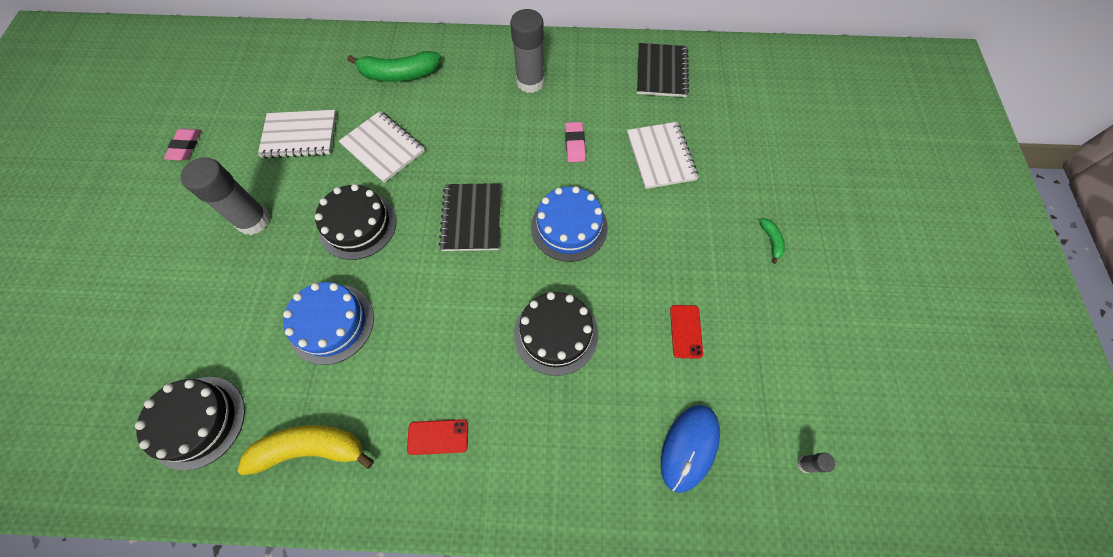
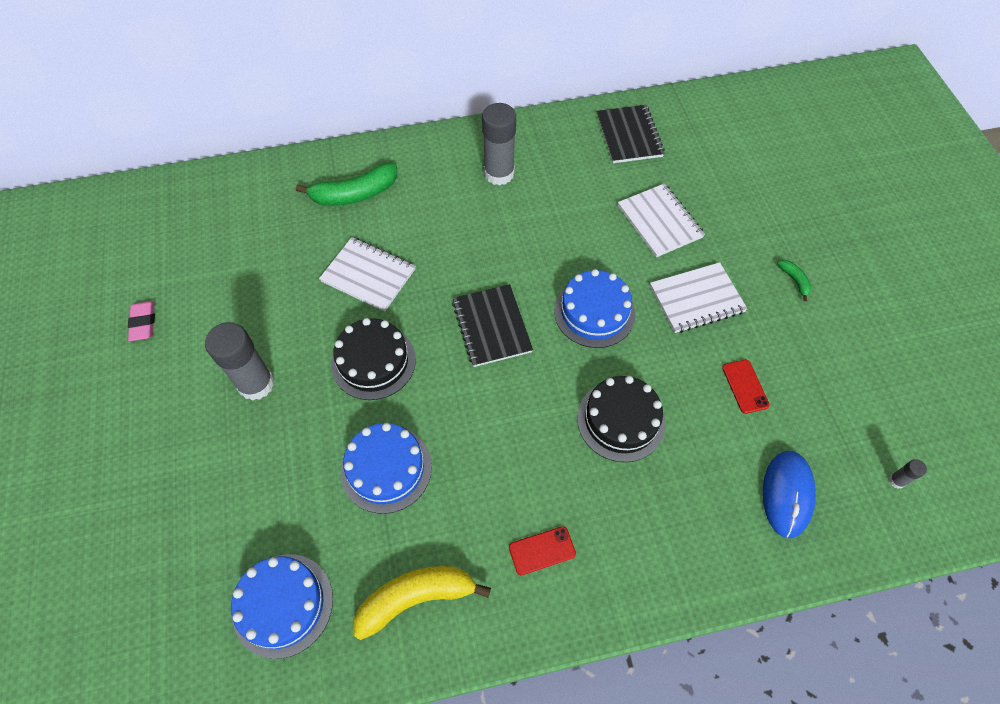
camera: 15 degrees left, 5 degrees down
black cake [135,377,245,471] -> blue cake [231,554,333,659]
white notebook [258,110,336,159] -> white notebook moved to [650,262,747,333]
pink eraser [565,122,586,162] -> none

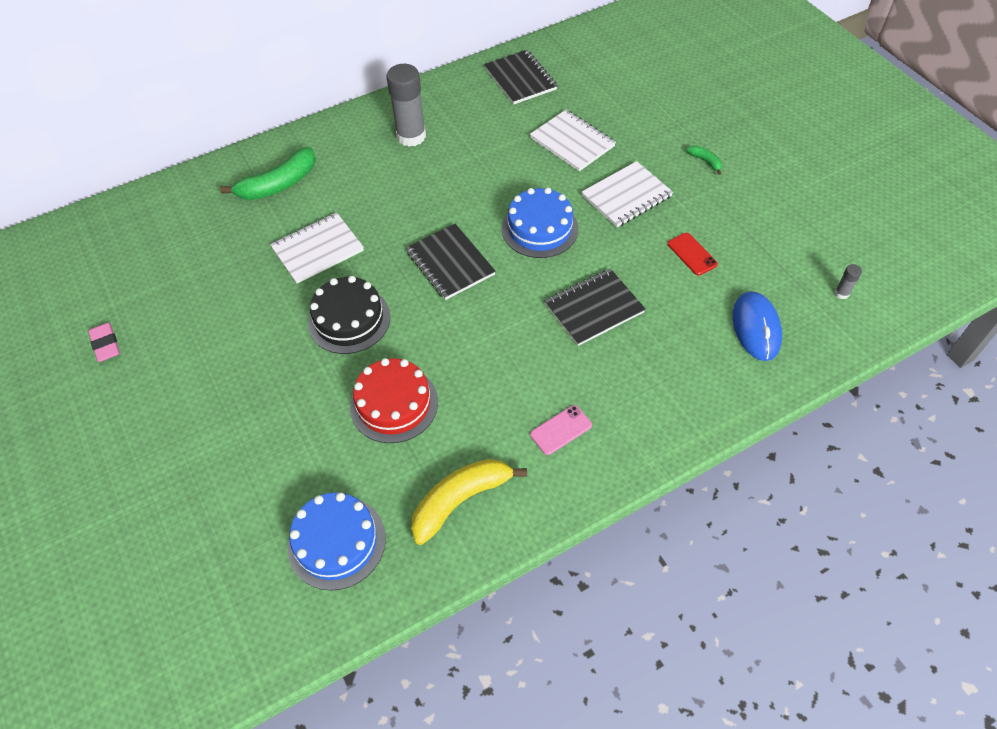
camera: 15 degrees left, 5 degrees down
grey glue stick [205,322,274,401] -> none
white notebook [319,237,416,312] -> white notebook turned 45 degrees counterclockwise [270,212,364,284]
blue cake [341,423,432,514] -> red cake [350,358,438,443]
red phone [509,526,576,575] -> pink phone [530,405,592,455]
black cake [577,376,665,462] -> black notebook [545,269,646,346]

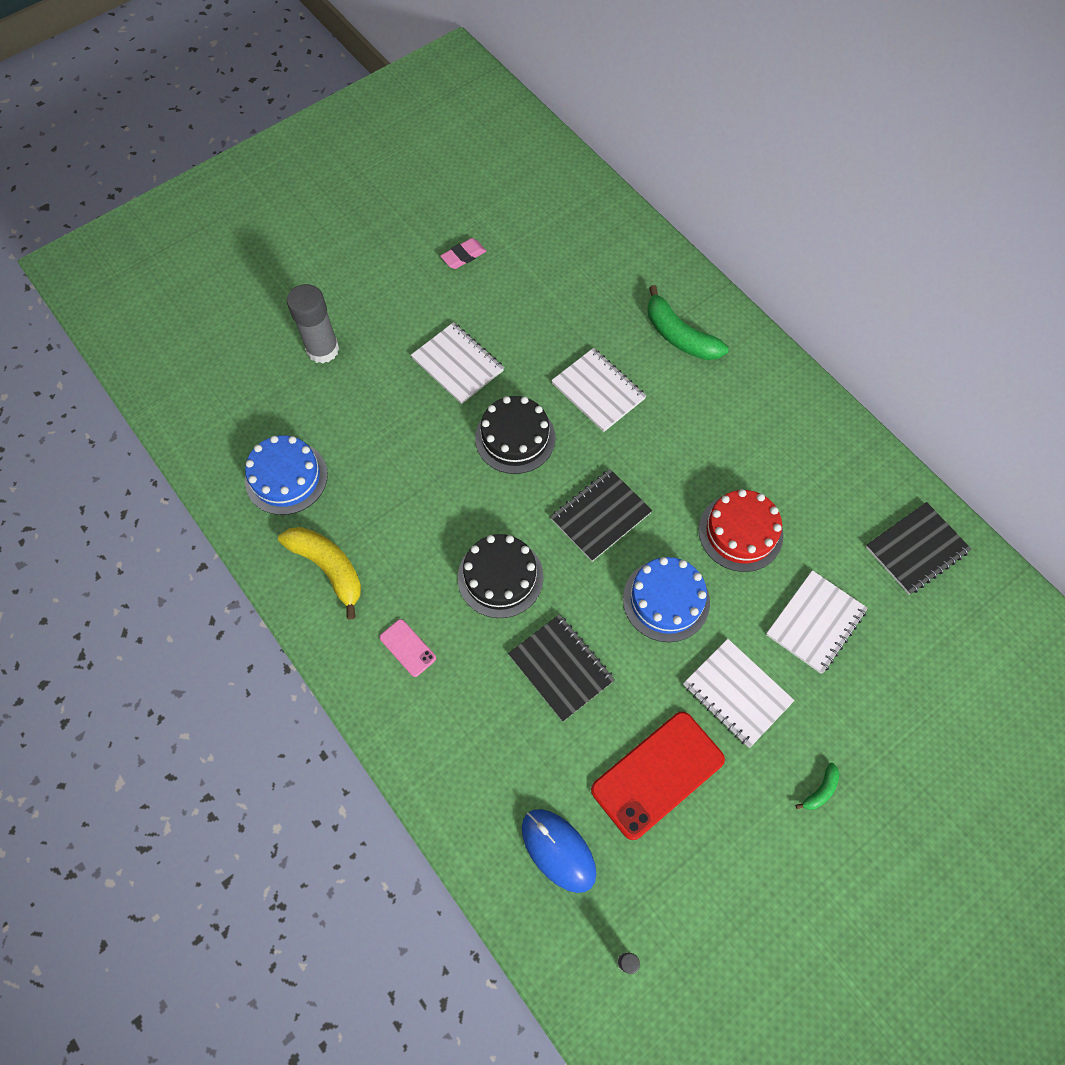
camera: 80 degrees right, 10 degrees up
red cake [350,358,438,443] -> red cake moved to [699,489,783,572]
grey glue stick [386,64,426,147] -> grey glue stick moved to [287,284,339,364]
red phone [668,233,718,276] -> red phone [591,712,725,840], size x2.12
blue mouse [732,291,782,361] -> blue mouse turned 60 degrees clockwise [522,809,596,893]
none -> white notebook [411,322,504,404]
none -> black cake [458,534,544,618]

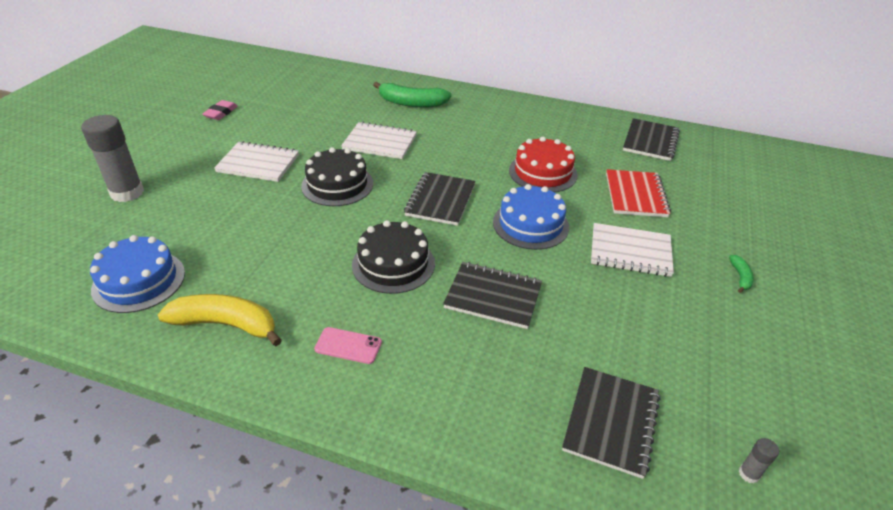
camera: 35 degrees left, 25 degrees down
blue mouse [522,809,596,893] -> black notebook [562,367,660,479]
red phone [591,712,725,840] -> none
white notebook [766,570,868,674] -> red notebook [606,169,671,217]

